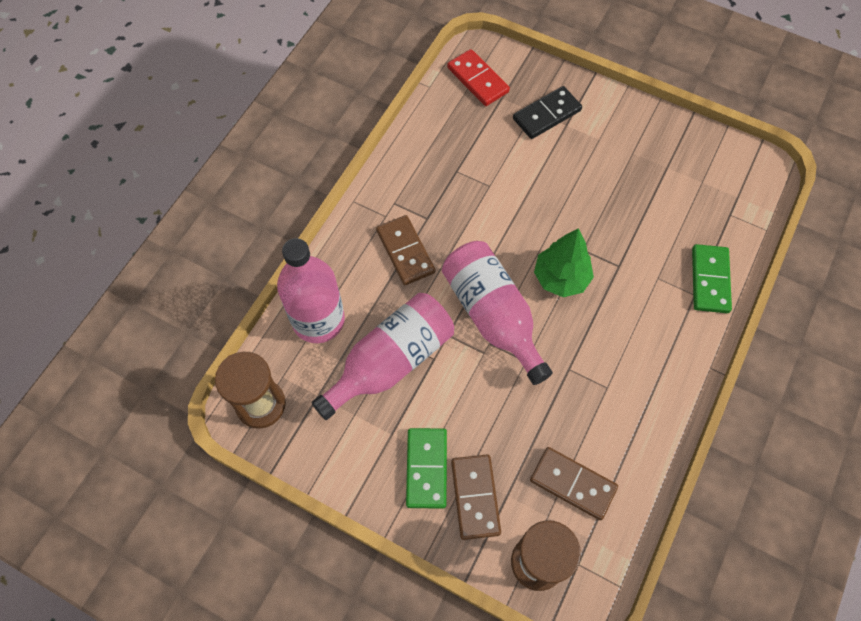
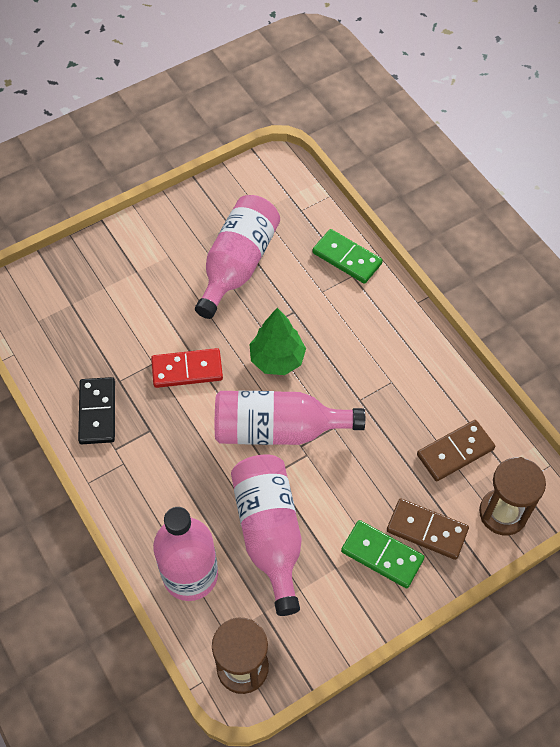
camera: 60 degrees left, 5 degrees down
brown domino [376,215,435,285] -> none
red domino [447,49,510,106] -> red domino moved to [151,348,223,388]
black domino [513,86,582,139] -> black domino moved to [78,377,115,444]
none -> pink bottle [195,195,280,319]

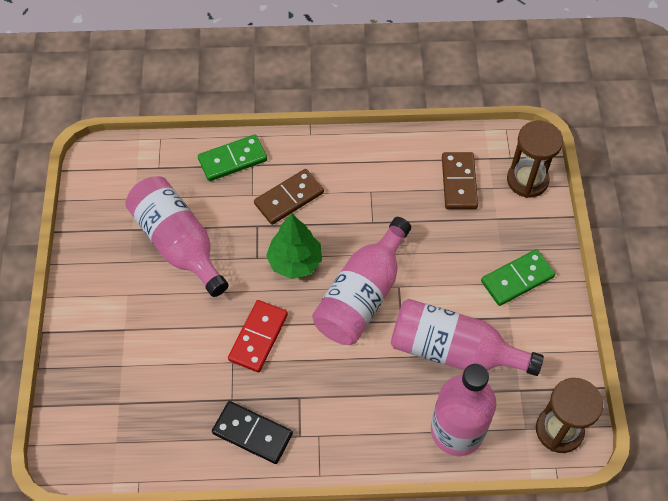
camera: 60 degrees left, 0 degrees up
brown domino [387,499,469,560] -> brown domino moved to [254,169,324,225]

